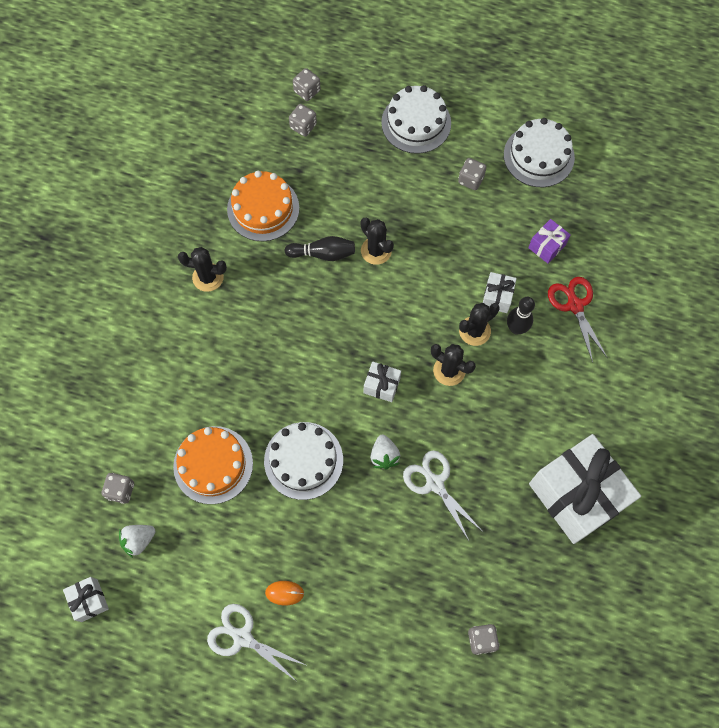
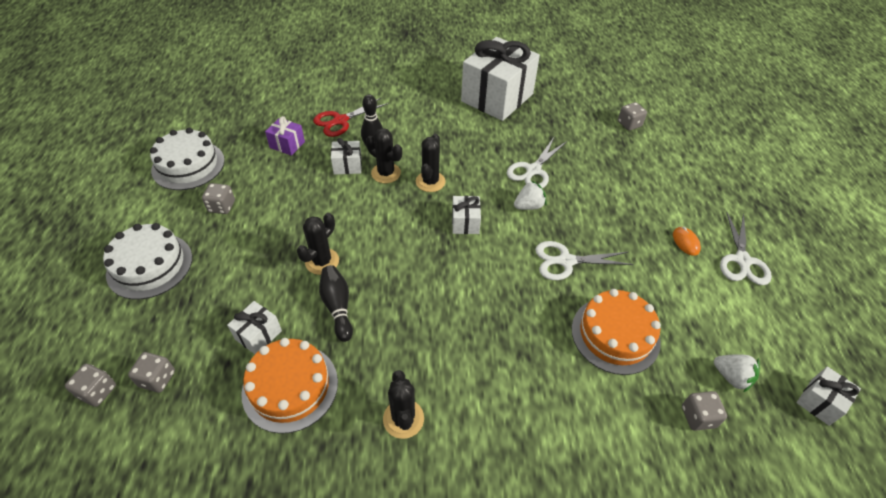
camera: 110 degrees left, 20 degrees down
white cake [264,422,343,500] -> white scissors [535,241,634,280]
none -> white gift [227,301,282,354]

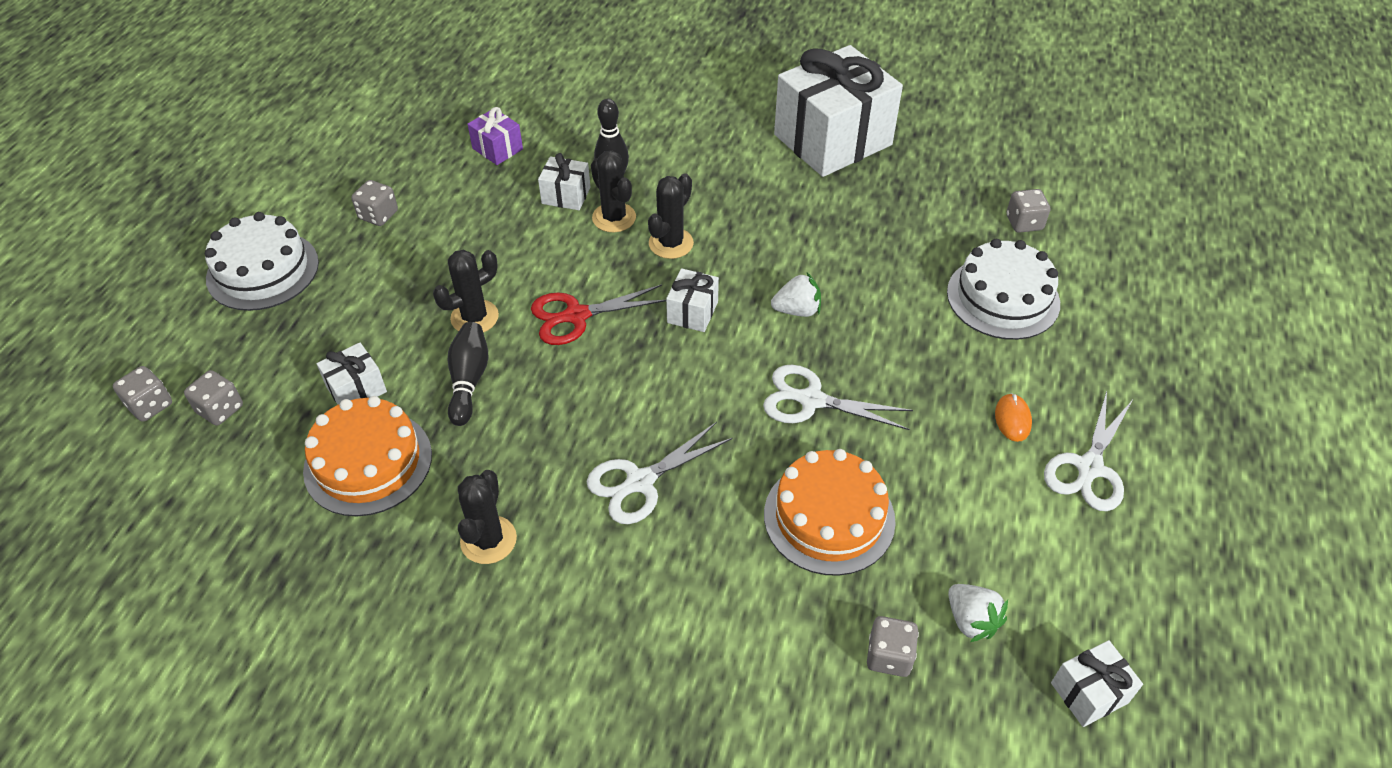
camera: 20 degrees right, 0 degrees up
white cake [150,128,225,190] -> white cake moved to [947,239,1060,340]
red scissors [313,98,389,137] -> red scissors moved to [531,284,666,345]
white scissors [507,137,567,188] -> white scissors moved to [587,422,733,524]

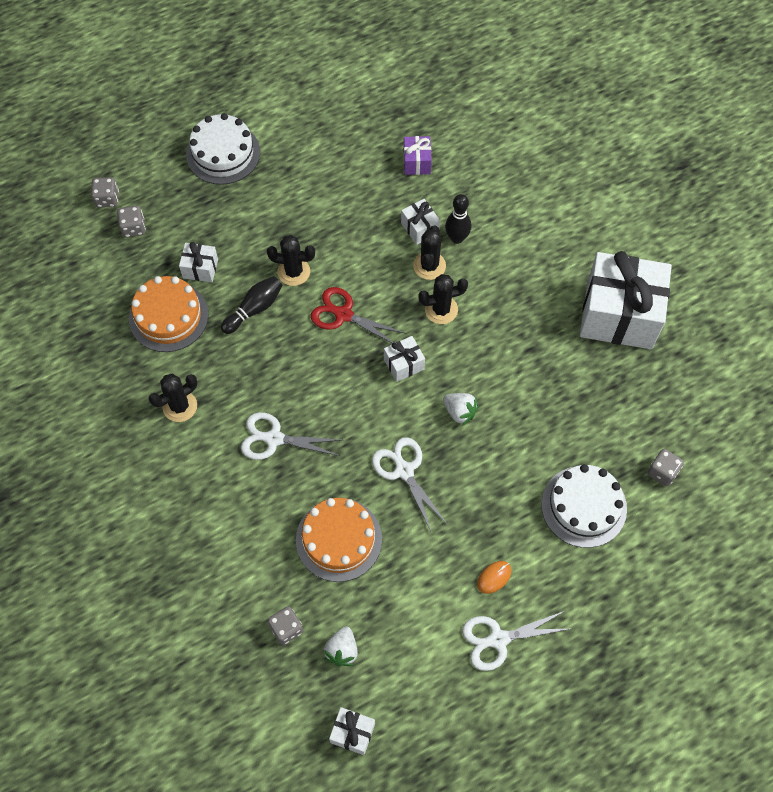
camera: 45 degrees right, 15 degrees up
grey dice [352,180,398,226] -> none

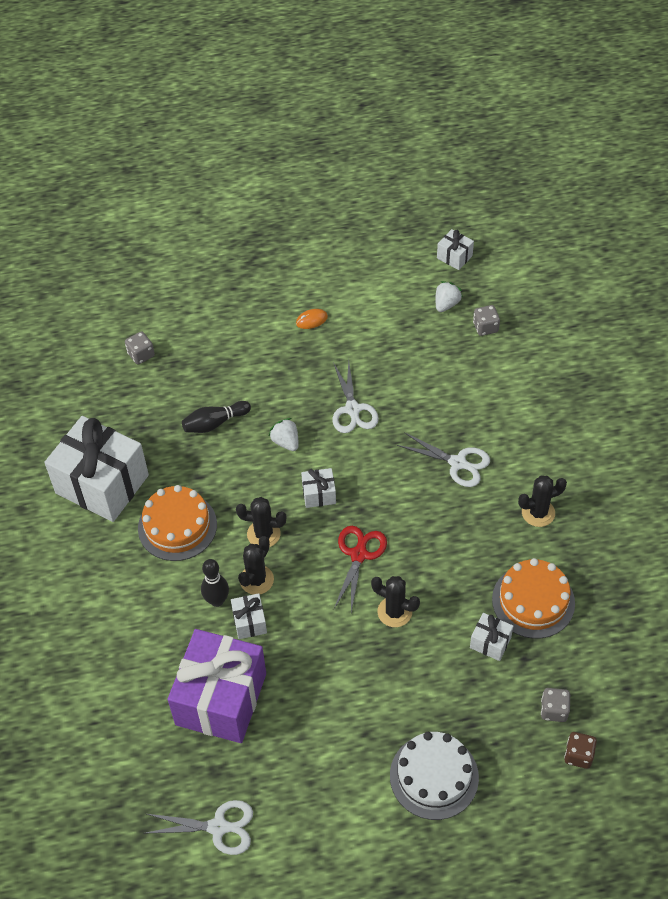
camera: 160 degrees left, 10 degrees down
grey dice [91,177,119,208] -> brown dice [564,732,597,769]
black bowling pin [221,276,283,334] -> black bowling pin moved to [182,401,251,433]
orange cake [296,498,382,582] -> orange cake moved to [138,485,217,561]
red scissors [311,287,406,344] -> red scissors turned 120 degrees counterclockwise [334,526,387,612]
purple gift [404,136,432,175] -> purple gift [168,629,266,743], size x2.34
white scissors [462,611,569,671] -> white scissors moved to [143,800,253,855]
white cake [541,464,627,548] -> none

